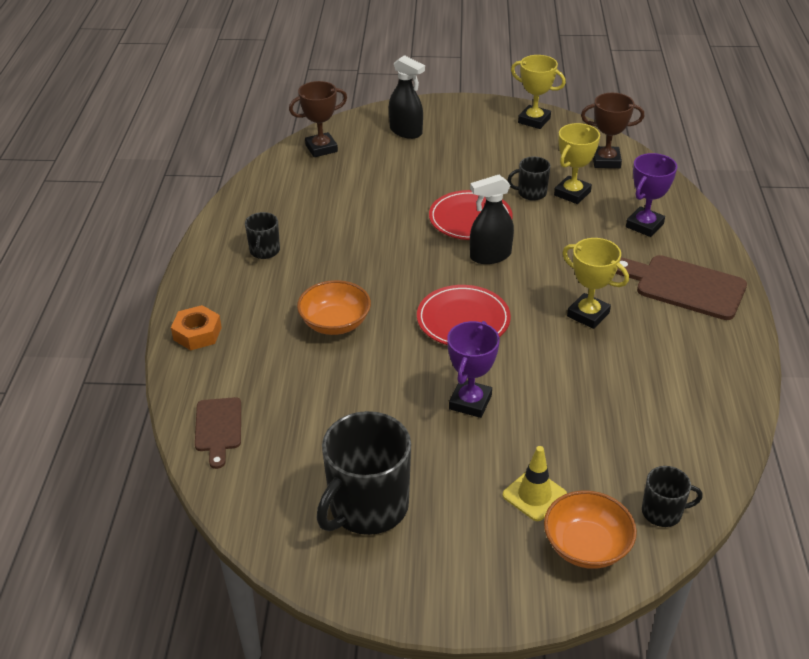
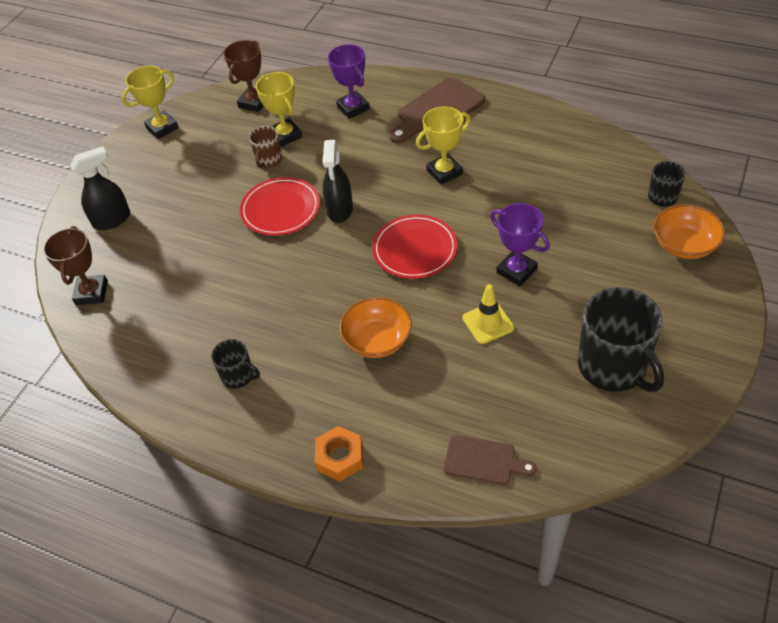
camera: 65 degrees left, 10 degrees up
yellow traffic cone [503,446,567,521] -> yellow traffic cone moved to [463,284,514,344]
black mug [508,157,551,201] -> brown mug [249,126,282,168]

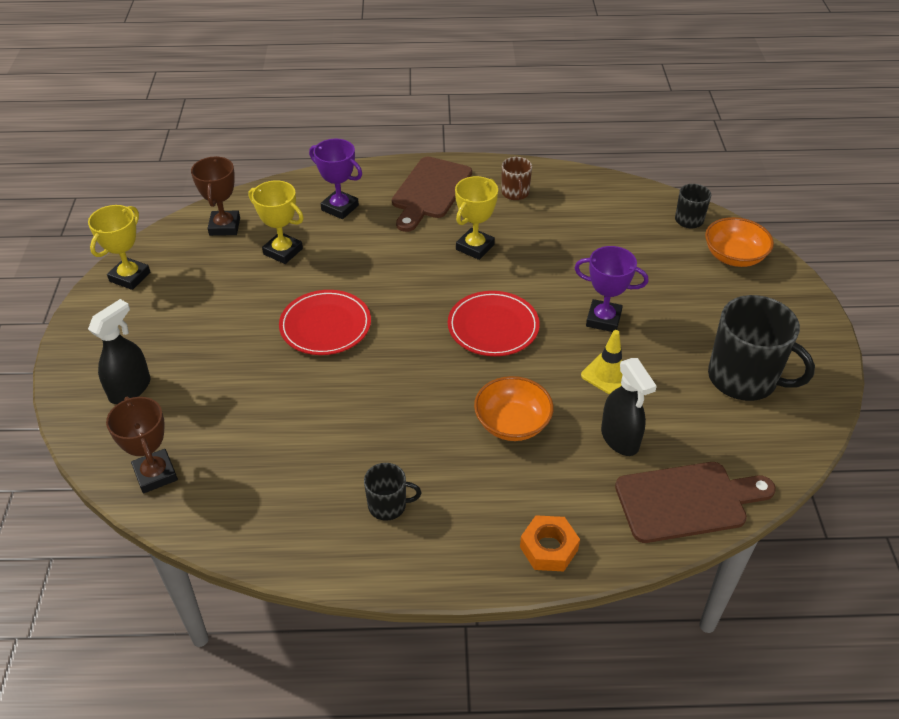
camera: 30 degrees left, 5 degrees down
brown mug [249,126,282,168] -> brown mug moved to [501,157,532,200]
black spray bottle [323,140,353,223] -> black spray bottle moved to [601,358,657,456]
brown cutting board [443,435,536,485] -> brown cutting board [615,462,776,543], size x1.67

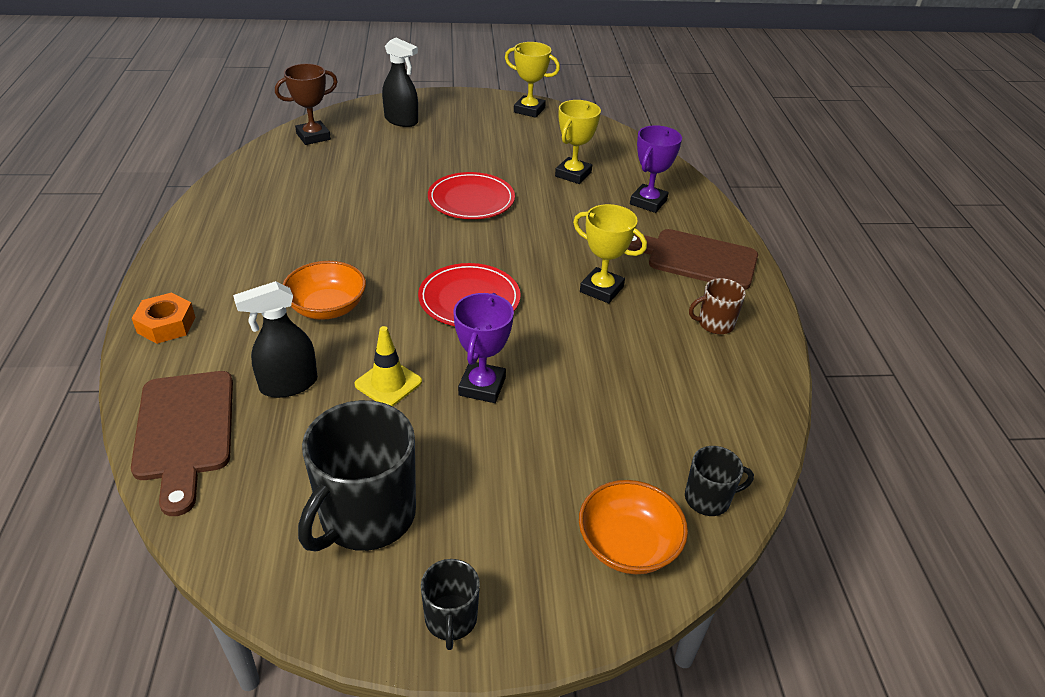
camera: 85 degrees right, 5 degrees down
brown trophy [191,156,240,236] -> none
black mug [364,463,421,521] -> black mug moved to [421,559,480,650]

